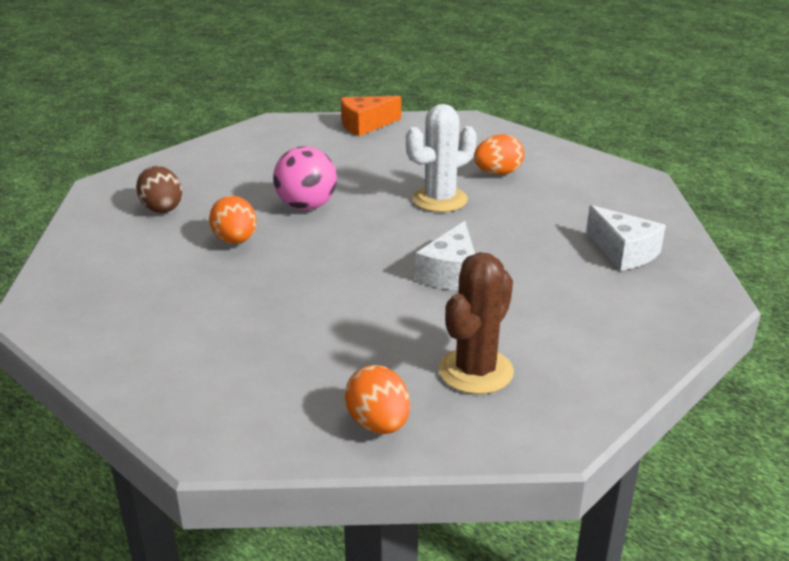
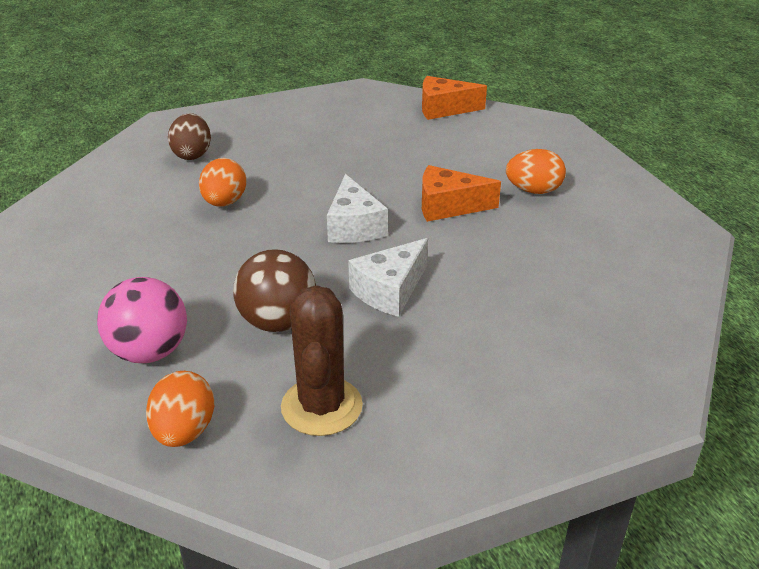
camera: 25 degrees right, 5 degrees up
pink ball [273,146,337,210] -> pink ball moved to [97,277,187,363]
white cactus [406,104,477,212] -> orange cheese [422,165,501,222]
brown cactus [439,252,514,394] -> brown cactus turned 60 degrees counterclockwise [281,285,363,436]
white cheese [586,205,666,271] -> white cheese moved to [327,174,388,243]
none -> brown ball [233,249,316,332]

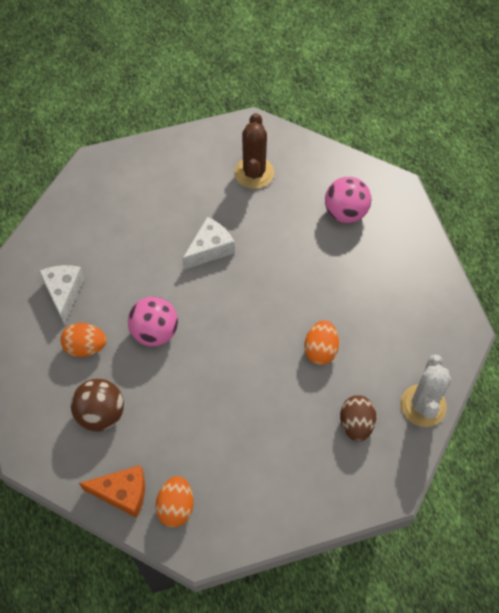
camera: 175 degrees left, 25 degrees up
orange egg [146,371,214,447] -> orange egg moved to [155,476,194,527]
brown ball [233,249,316,332] -> brown ball moved to [71,379,124,431]
white cheese [327,174,388,243] -> white cheese moved to [39,265,84,325]
orange cheese [422,165,501,222] -> pink ball [128,297,178,346]
none -> white cactus [401,354,451,427]

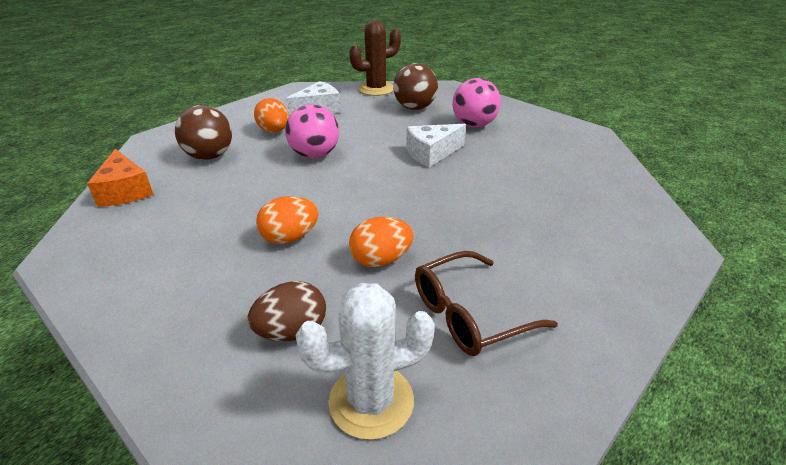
camera: 60 degrees right, 25 degrees down
orange egg [155,476,194,527] -> orange egg moved to [256,196,318,244]
white cheese [182,217,235,270] -> white cheese turned 135 degrees clockwise [406,124,466,167]
brown cactus [234,113,274,189] -> brown cactus moved to [349,20,401,96]
pink ball [325,177,371,223] -> pink ball moved to [452,78,501,127]
none -> brown ball [393,63,438,110]
none -> brown glasses [415,251,558,356]

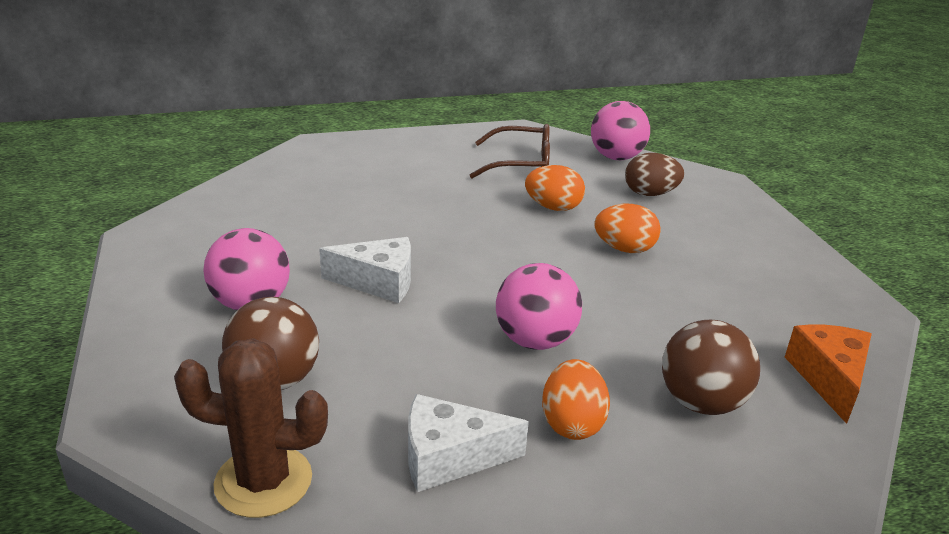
camera: 150 degrees left, 5 degrees down
white cactus [295,283,435,440] -> pink ball [591,101,650,160]

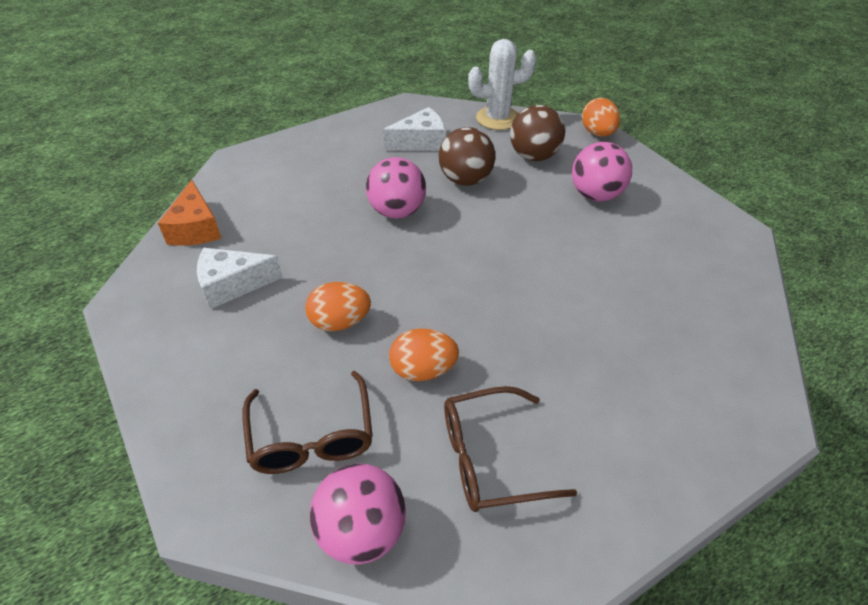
camera: 165 degrees right, 15 degrees up
brown cactus [174,338,328,518] -> white cactus [468,39,536,130]
white cheese [319,237,411,303] -> white cheese moved to [197,248,283,309]
orange egg [542,359,610,440] -> orange egg moved to [582,98,620,137]
brown egg [625,153,684,196] -> brown glasses [243,371,373,474]
brown ball [662,320,760,415] -> brown ball moved to [439,127,495,186]

